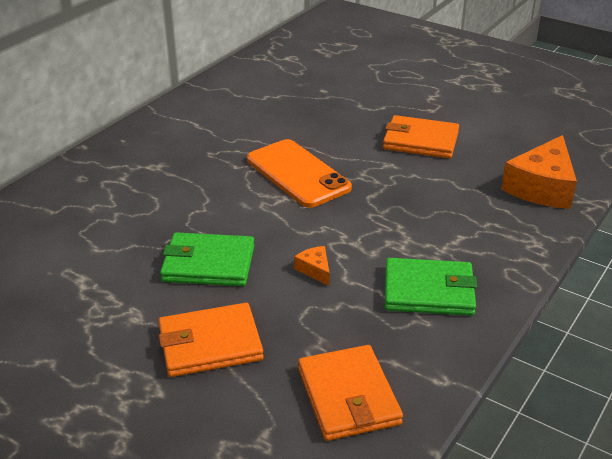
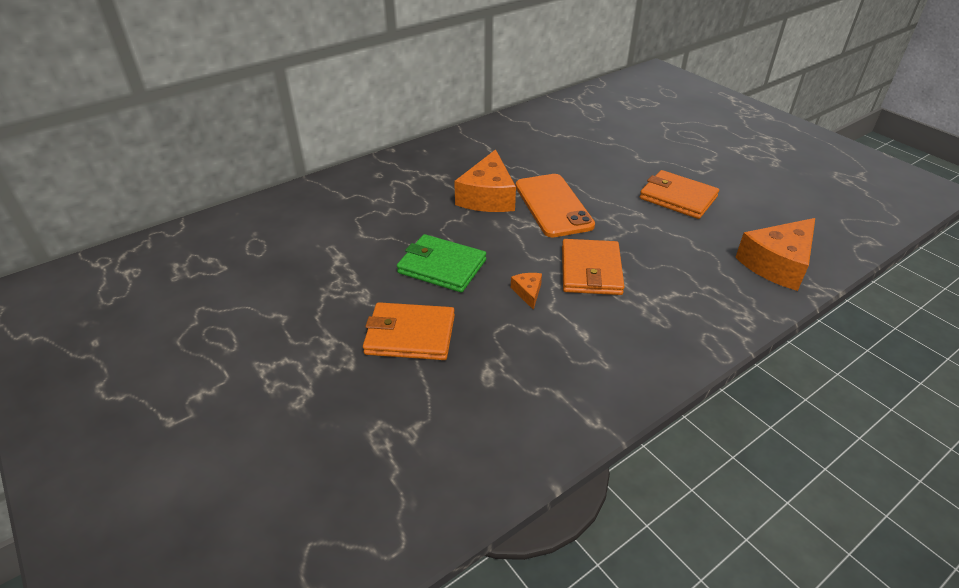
camera: 20 degrees right, 5 degrees up
orange wallet [298,345,403,441] -> orange wallet moved to [562,239,625,295]
green wallet [385,258,477,316] -> none
none -> orange cheese [454,149,516,212]

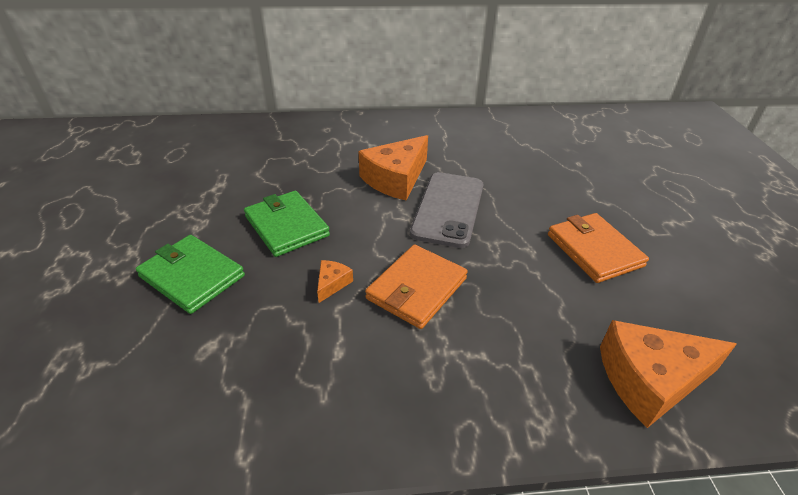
camera: 30 degrees right, 0 degrees up
orange wallet [363,302,455,360] -> green wallet [136,235,245,314]
orange phone [516,174,595,237] -> grey phone [410,172,484,248]

